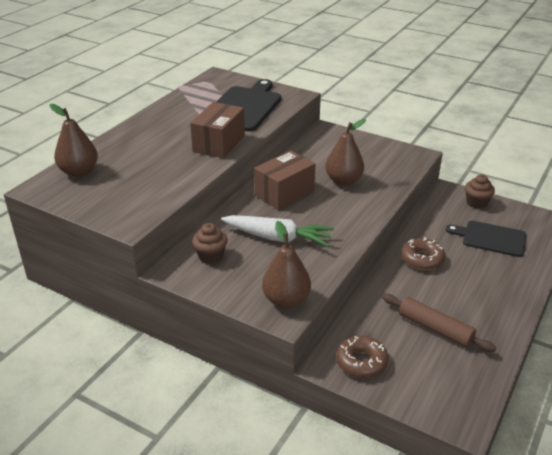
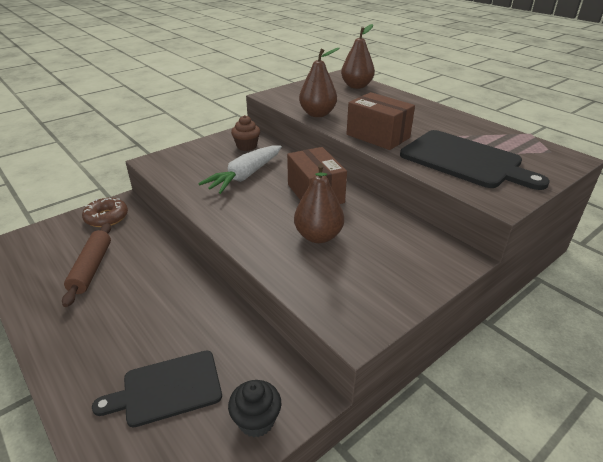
camera: 110 degrees right, 0 degrees up
brown pear [262,221,311,308] -> brown pear moved to [299,48,339,117]
brown rolling pin [382,294,496,352] -> brown rolling pin turned 60 degrees counterclockwise [62,223,111,307]
brown donut [401,237,446,270] -> none
black cutting board [446,221,527,257] -> black cutting board turned 150 degrees counterclockwise [92,351,222,427]
brown cupcake [465,174,495,209] -> black cupcake [228,380,281,438]

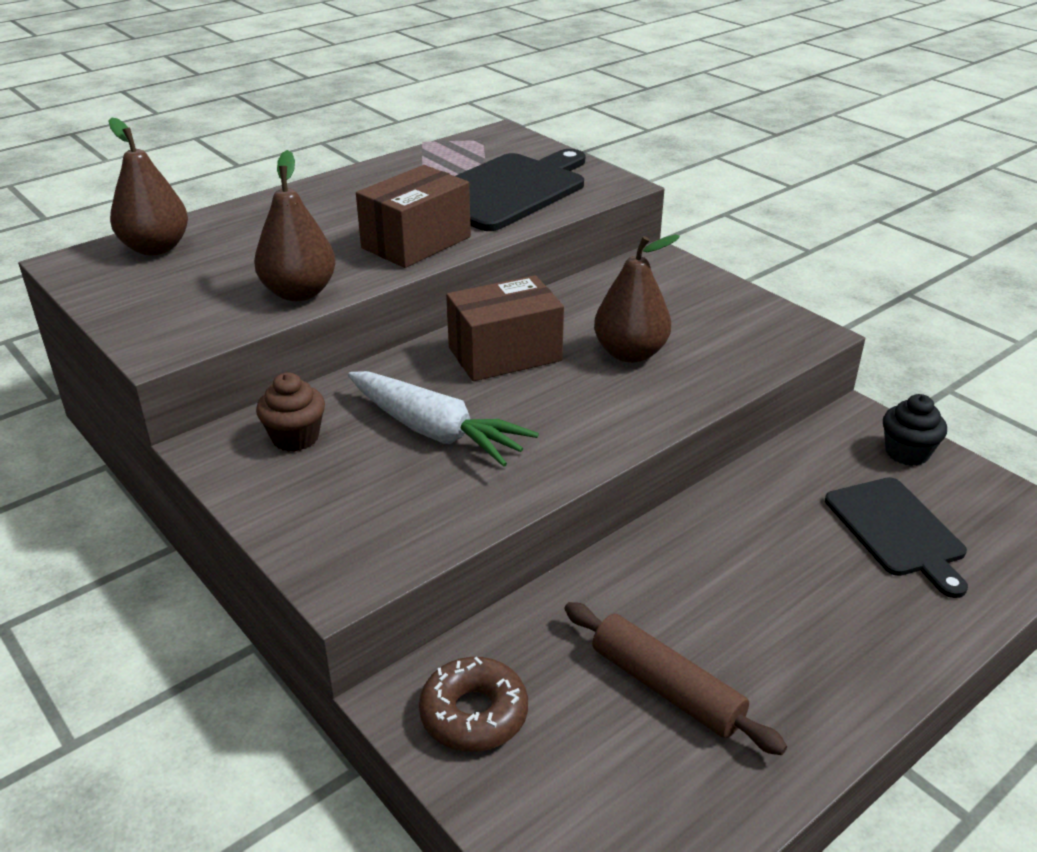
camera: 90 degrees left, 0 degrees up
brown rolling pin [62,223,111,307] -> brown rolling pin turned 45 degrees clockwise [565,602,787,755]

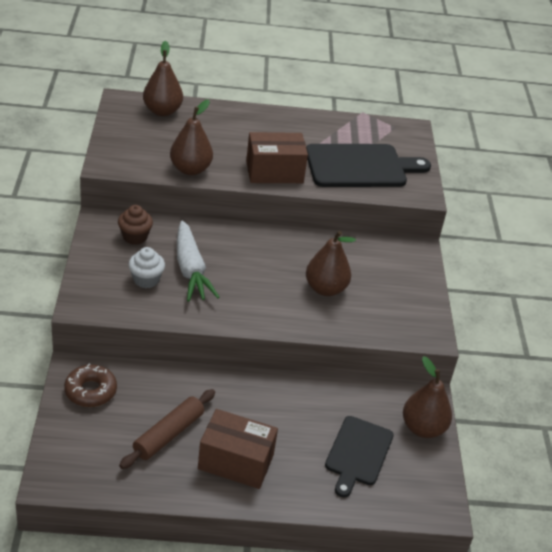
camera: 35 degrees right, 5 degrees up
brown box [446,275,564,381] -> brown box moved to [198,409,278,489]
brown rolling pin [565,602,787,755] -> brown rolling pin turned 45 degrees clockwise [119,389,215,469]
black cupcake [883,394,947,466] -> brown pear [403,356,452,438]
none -> white cupcake [128,247,165,288]

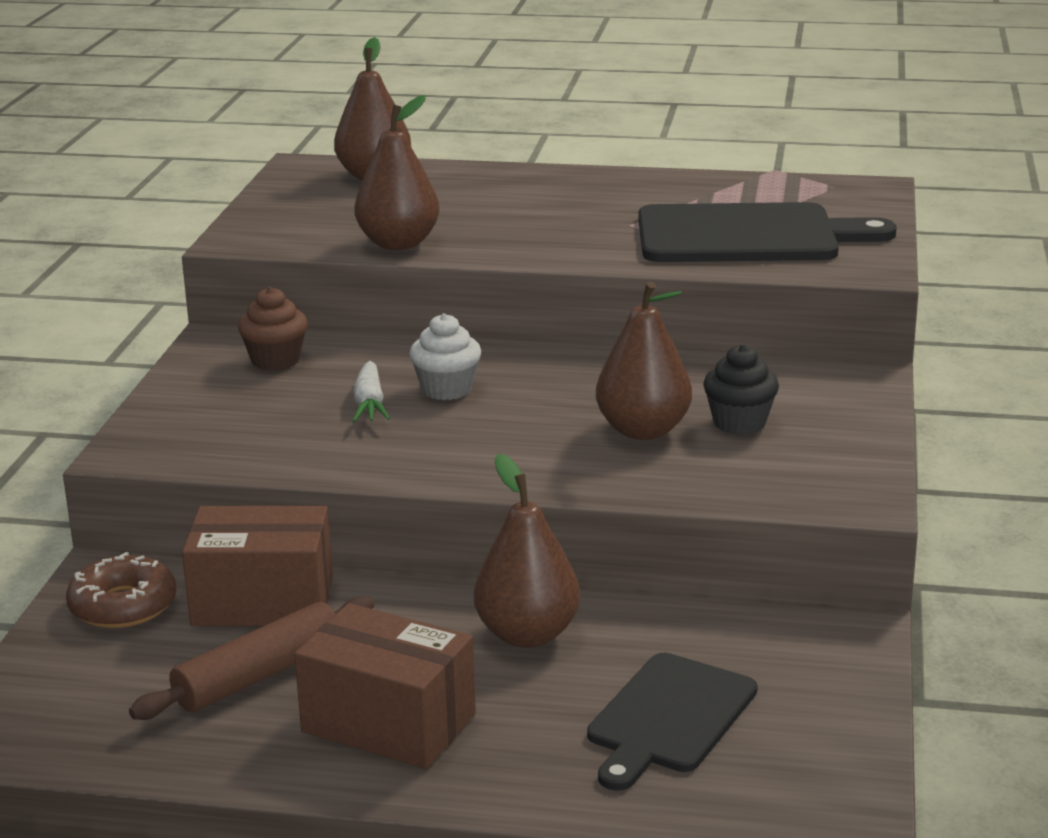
camera: 15 degrees right, 15 degrees down
white cupcake [128,247,165,288] -> white cupcake moved to [409,313,481,400]
white carrot [177,220,220,302] -> white carrot [353,361,390,422], size x0.56
brown box [246,132,308,183] -> brown box moved to [182,506,333,626]
brown pear [403,356,452,438] -> brown pear moved to [474,454,580,648]
none -> black cupcake [703,344,779,435]

